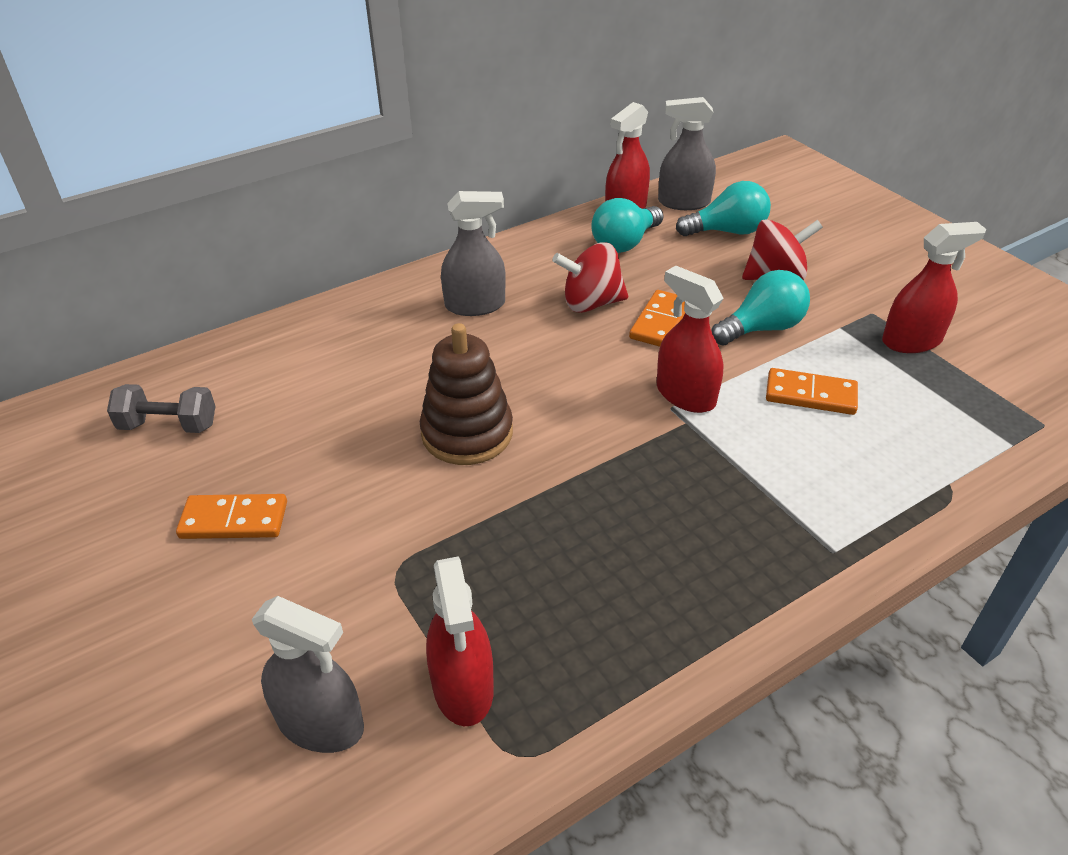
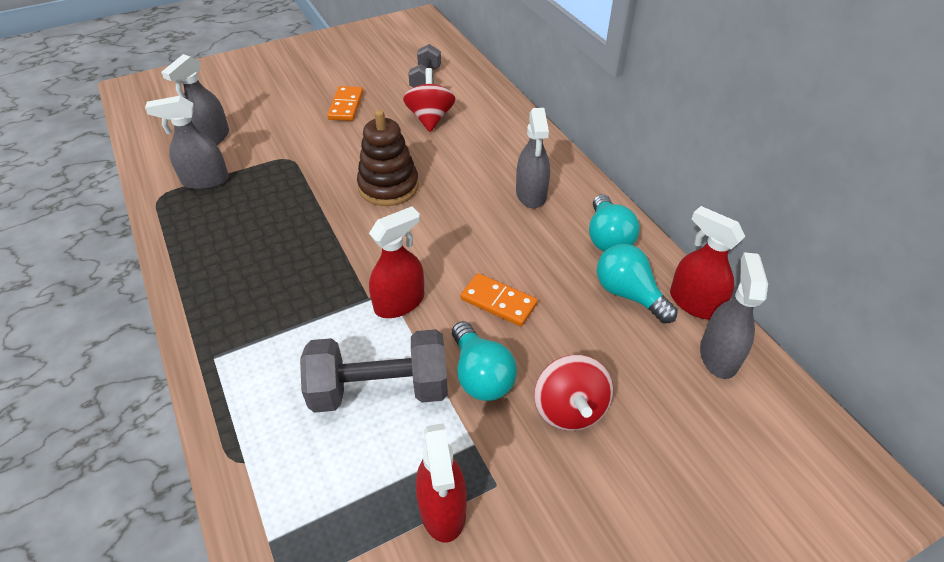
camera: 95 degrees right, 5 degrees up
red spray bottle [426,557,494,726] -> grey spray bottle [145,96,229,190]
red spinning top [552,242,628,313] -> red spinning top moved to [403,68,456,132]
turquoise light bulb [676,181,771,236] -> turquoise light bulb moved to [589,194,640,252]
orange domino [766,368,858,415] -> grey dumbbell [300,329,448,413]

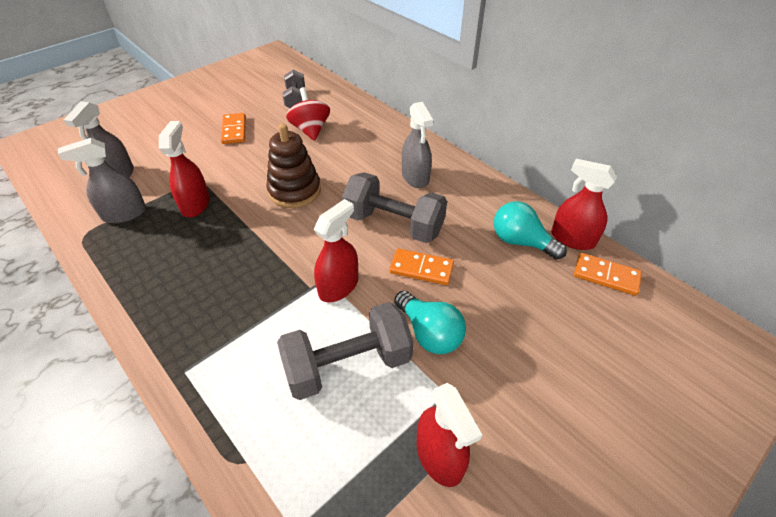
camera: 15 degrees left, 0 degrees up
red spinning top [534,355,613,431] -> none
turquoise light bulb [589,194,640,252] -> none
grey spray bottle [700,252,768,379] -> orange domino [574,253,642,296]
none -> red spray bottle [159,121,210,217]
none -> grey dumbbell [342,172,447,243]

